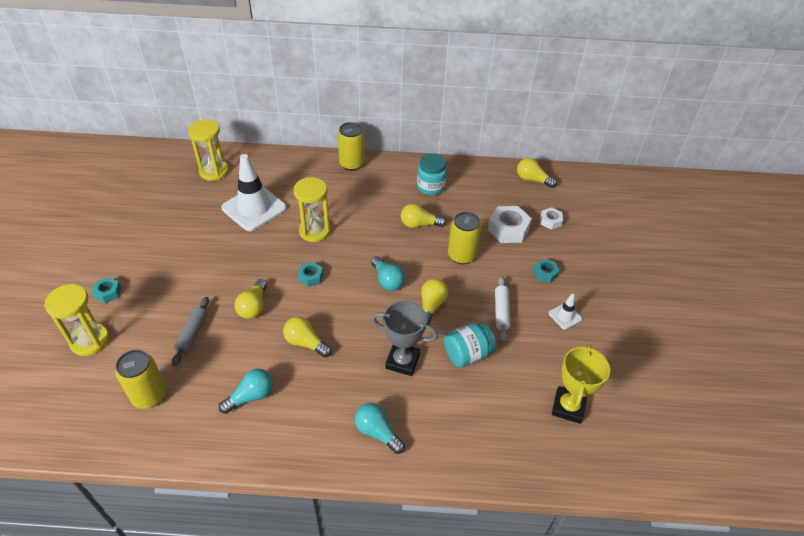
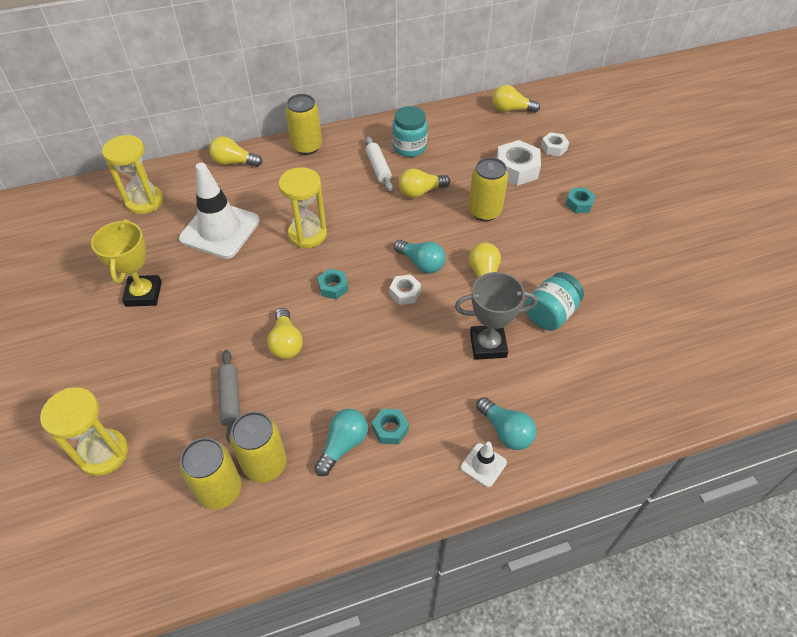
camera: 20 degrees left, 5 degrees up
turquoise nut [92,277,121,303] -> turquoise nut moved to [372,409,409,445]
yellow light bulb [283,317,332,357] -> yellow light bulb moved to [209,136,262,167]
turquoise light bulb [355,403,405,454] -> turquoise light bulb turned 150 degrees counterclockwise [476,397,536,450]
white rolling pin [495,276,510,341] -> white rolling pin moved to [365,136,393,191]
white traffic cone [549,294,582,329] -> white traffic cone moved to [461,441,507,487]
yellow trophy [552,344,610,424] -> yellow trophy moved to [91,219,162,307]
none -> yellow can [230,412,287,483]
none -> white nut [389,275,421,305]

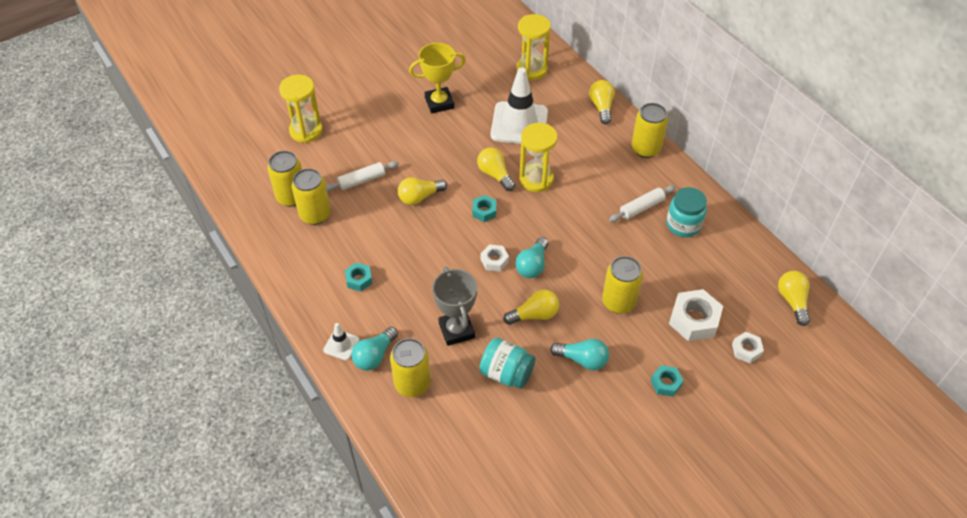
camera: 75 degrees right, 0 degrees up
grey rolling pin [218,350,240,444] -> white rolling pin [326,161,399,192]
turquoise light bulb [314,409,368,476] -> turquoise light bulb moved to [550,339,609,370]
yellow light bulb [399,168,450,198] -> yellow light bulb moved to [477,147,515,191]
none -> yellow can [390,338,431,397]

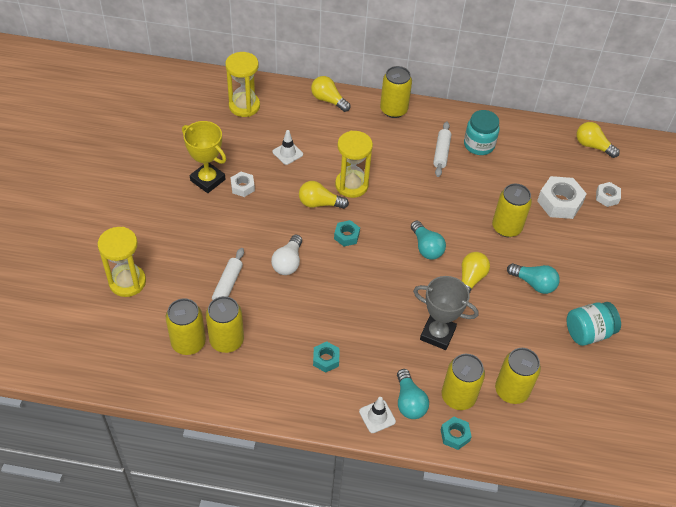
camera: 50 degrees left, 0 degrees up
yellow light bulb [398,177,447,205] -> white light bulb [271,235,302,275]
yellow trophy [409,43,466,113] -> yellow trophy turned 75 degrees counterclockwise [182,121,226,193]
turquoise jar [480,338,535,389] -> turquoise jar moved to [567,302,621,346]
white nut [481,245,509,271] -> white nut moved to [231,172,255,197]
white traffic cone [490,67,548,144] -> white traffic cone [273,130,303,165], size x0.45
turquoise light bulb [550,339,609,370] -> turquoise light bulb turned 60 degrees clockwise [507,263,560,294]
turquoise nut [651,365,684,397] -> turquoise nut moved to [441,417,472,450]
none -> yellow can [495,348,541,404]

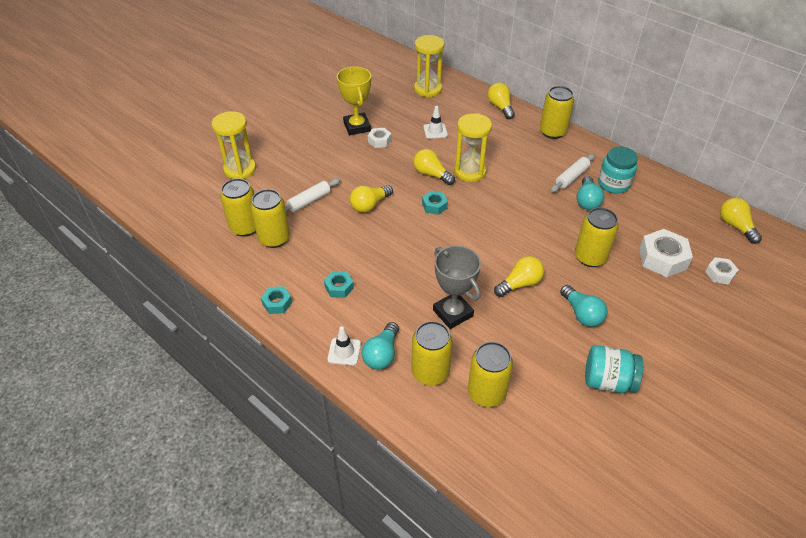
camera: 35 degrees right, 5 degrees down
white light bulb [271,235,302,275] -> yellow light bulb [350,185,393,213]
turquoise light bulb [411,221,446,260] -> turquoise light bulb moved to [577,176,604,210]
turquoise nut [441,417,472,450] -> turquoise nut moved to [261,286,292,314]

